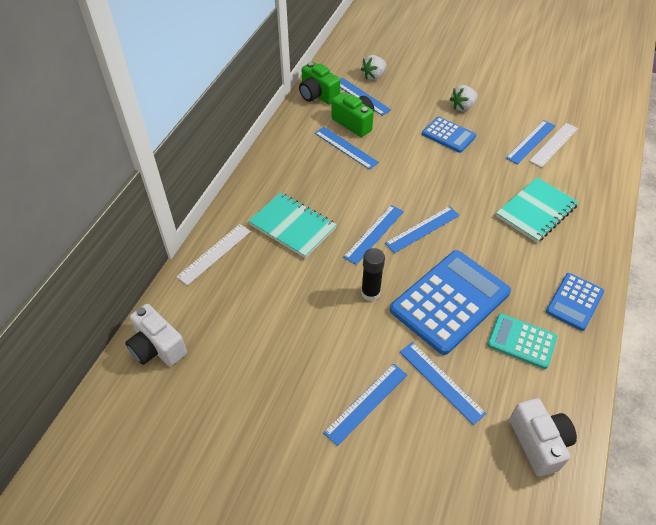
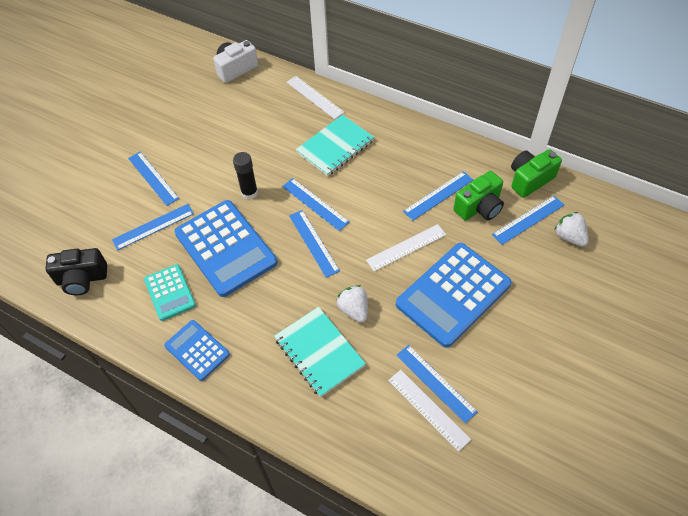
camera: 100 degrees right, 5 degrees up
blue calculator [422,117,476,153] -> blue calculator [396,243,512,348], size x1.84
white strawberry [450,85,478,111] -> white strawberry moved to [336,285,368,323]
turquoise calculator [487,314,557,369] -> turquoise calculator turned 120 degrees clockwise [144,264,196,321]
white camera [509,398,577,477] -> black camera [46,248,107,295]
none -> white ruler [366,224,446,271]

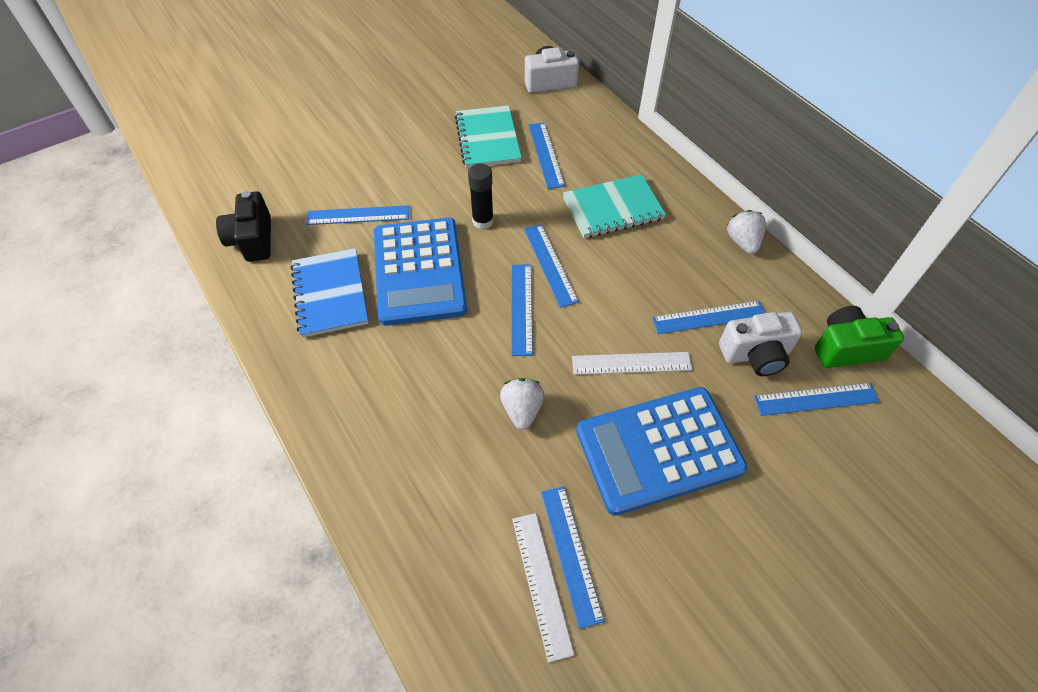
camera: 25 degrees right, 0 degrees up
black camera [46,248,107,295] -> black camera turned 60 degrees clockwise [216,191,271,262]
blue ruler [128,152,179,206] -> blue ruler moved to [529,122,565,189]
turquoise calculator [144,264,196,321] -> blue notebook [291,248,368,338]
blue calculator [164,320,230,381] -> none
turquoise notebook [274,307,366,397] -> turquoise notebook moved to [455,105,522,168]
white ruler [287,76,344,119] -> none
green camera [453,171,504,221] -> white camera [719,312,803,376]
white strawberry [554,212,589,246] -> white strawberry moved to [727,210,766,254]

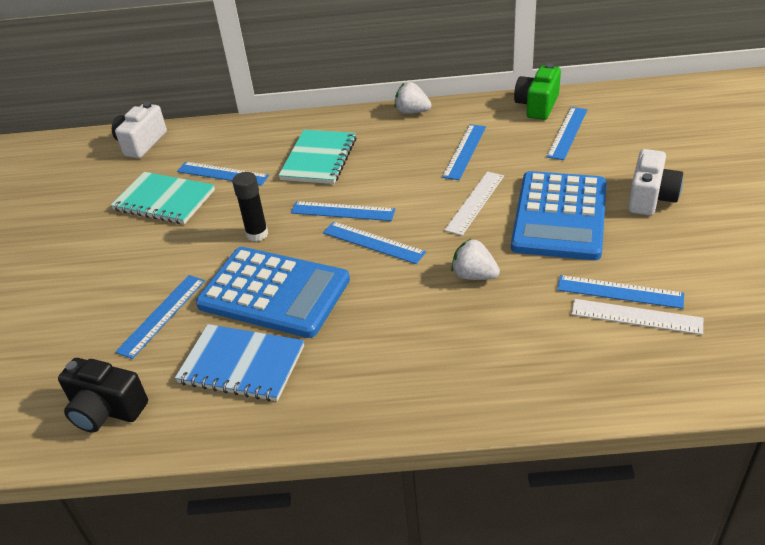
camera: 55 degrees left, 15 degrees down
white camera [719,312,803,376] -> white camera moved to [628,149,683,216]

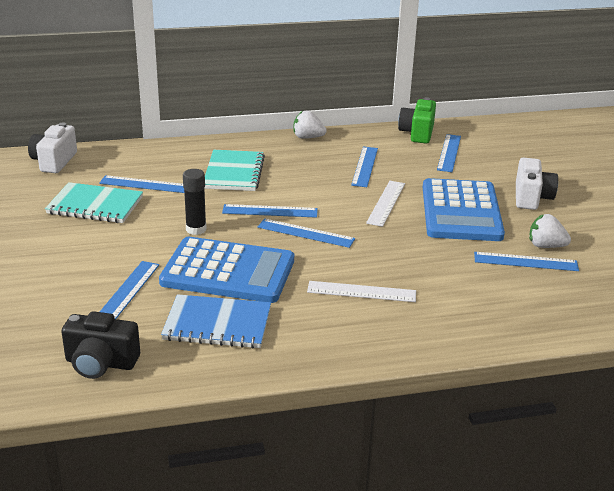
camera: 15 degrees left, 10 degrees down
white strawberry [451,239,500,280] -> white strawberry moved to [529,214,571,248]
white ruler [572,299,703,335] -> white ruler moved to [307,281,416,302]

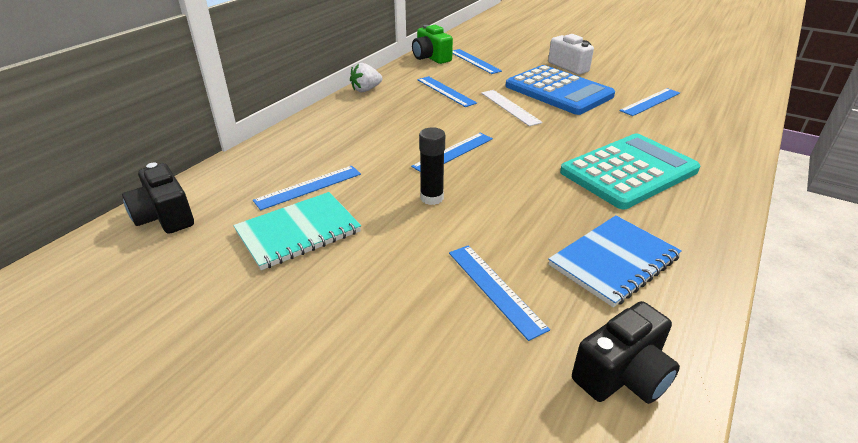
camera: 45 degrees left, 5 degrees up
white camera [28,123,77,173] -> black camera [122,163,194,234]
blue calculator [159,237,294,303] -> none
turquoise notebook [204,150,265,191] -> none
blue ruler [258,219,355,248] -> none
white ruler [307,281,416,302] -> turquoise calculator [560,133,700,209]
white strawberry [529,214,571,248] -> none

